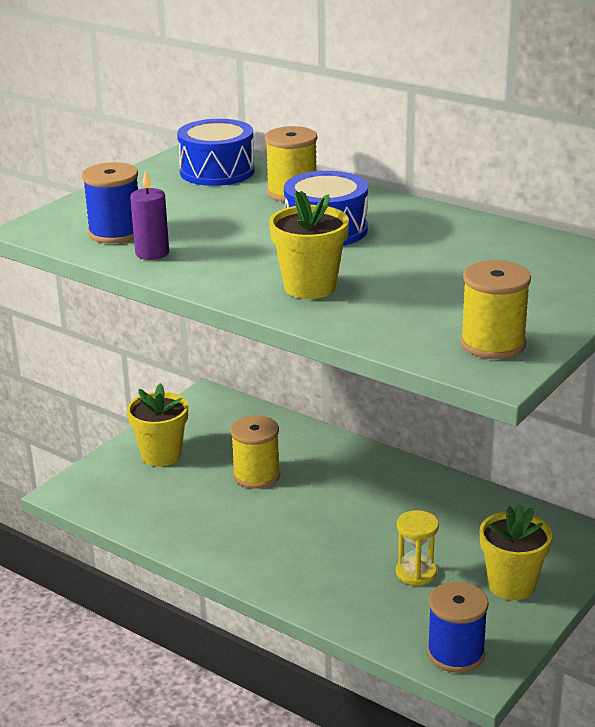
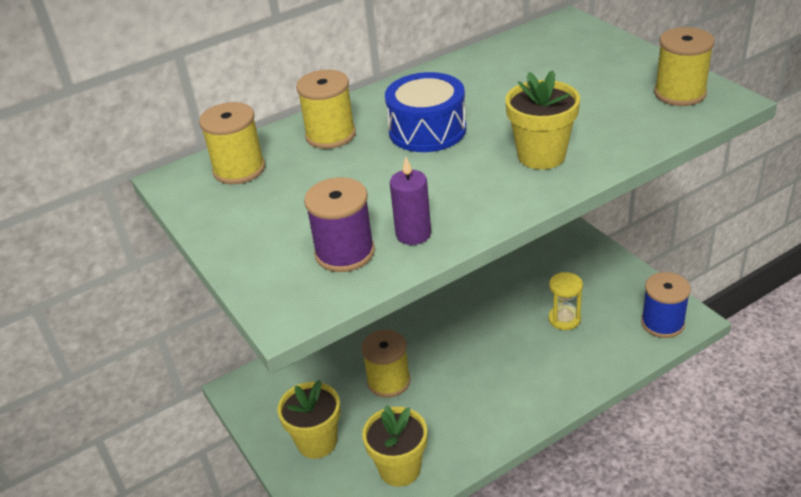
camera: 65 degrees left, 10 degrees up
blue spool [82,162,138,244] -> purple spool [304,177,375,272]
blue drum [177,119,255,186] -> yellow spool [199,102,265,184]
yellow flower pot [480,504,552,600] -> yellow flower pot moved to [362,405,427,487]

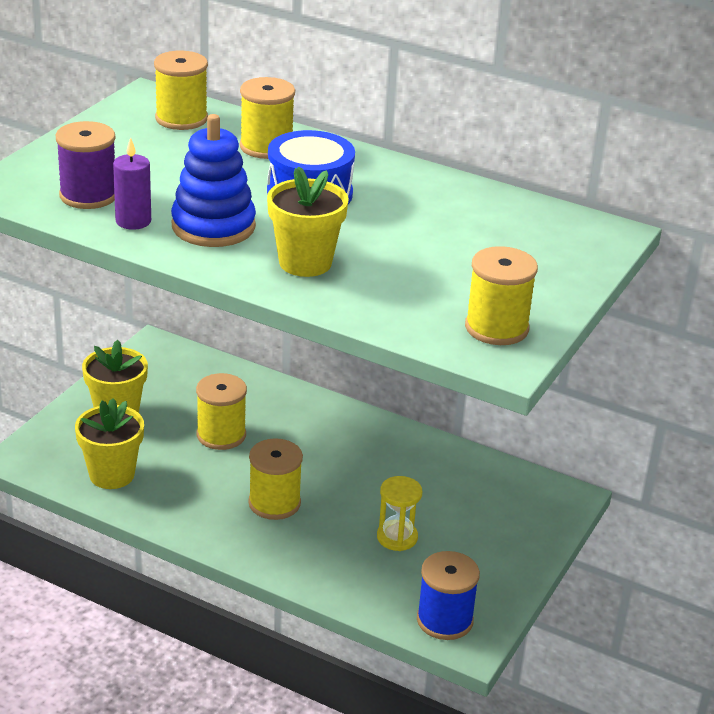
camera: 55 degrees right, 5 degrees down
none -> blue stacking toy [171,114,256,247]
none -> yellow spool [248,438,303,520]

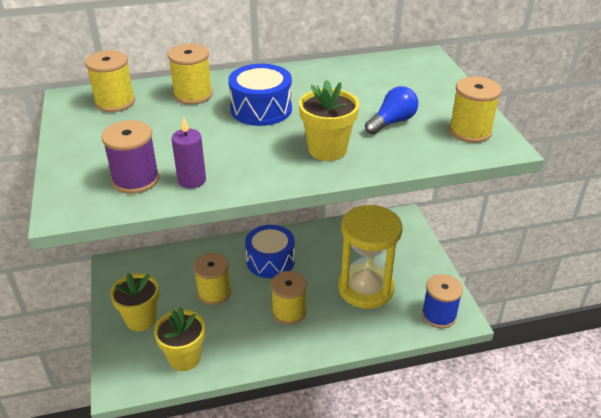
camera: 40 degrees left, 5 degrees up
blue stacking toy [171,114,256,247] -> none
yellow hourglass [377,476,422,551] -> yellow hourglass [338,205,402,309], size x2.19
none -> blue drum [245,225,295,278]
none -> blue light bulb [365,86,418,135]

